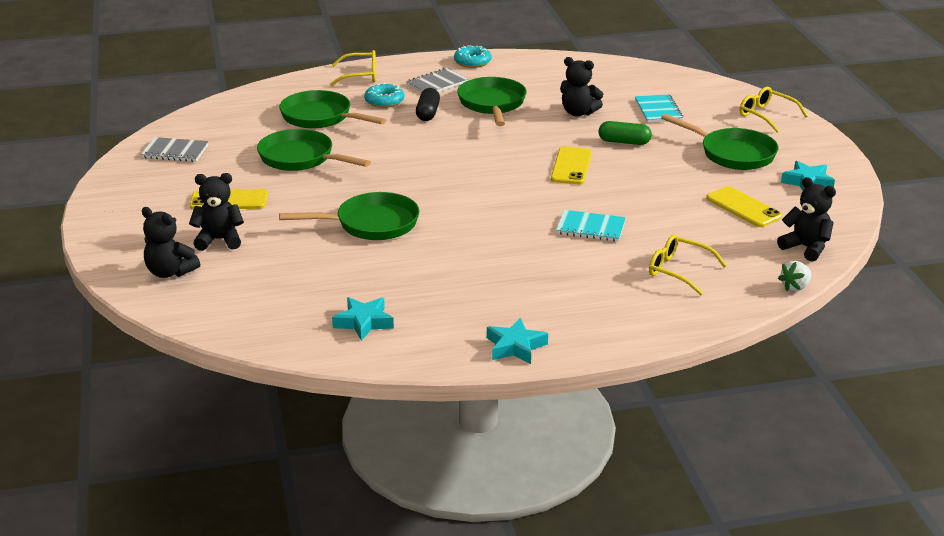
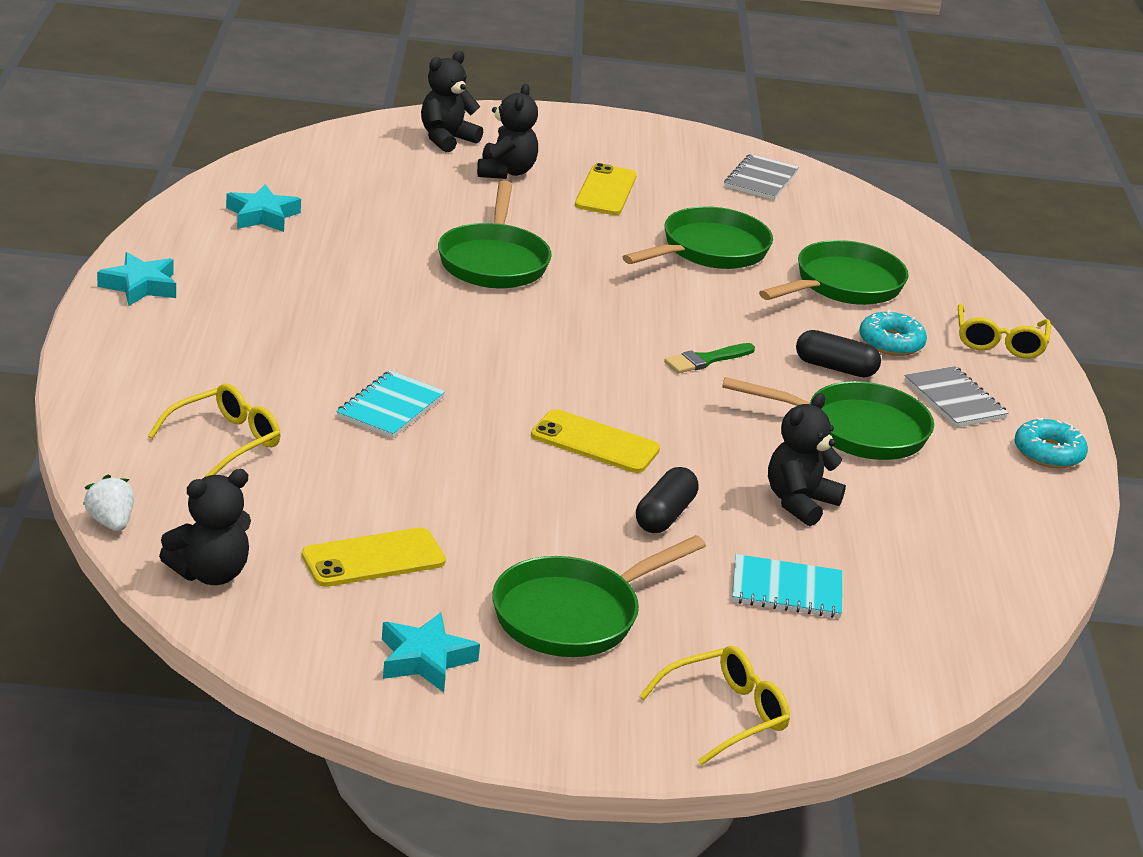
camera: 100 degrees right, 0 degrees up
green capsule [599,121,652,145] -> black capsule [636,467,699,533]
none -> green brush [664,343,755,373]

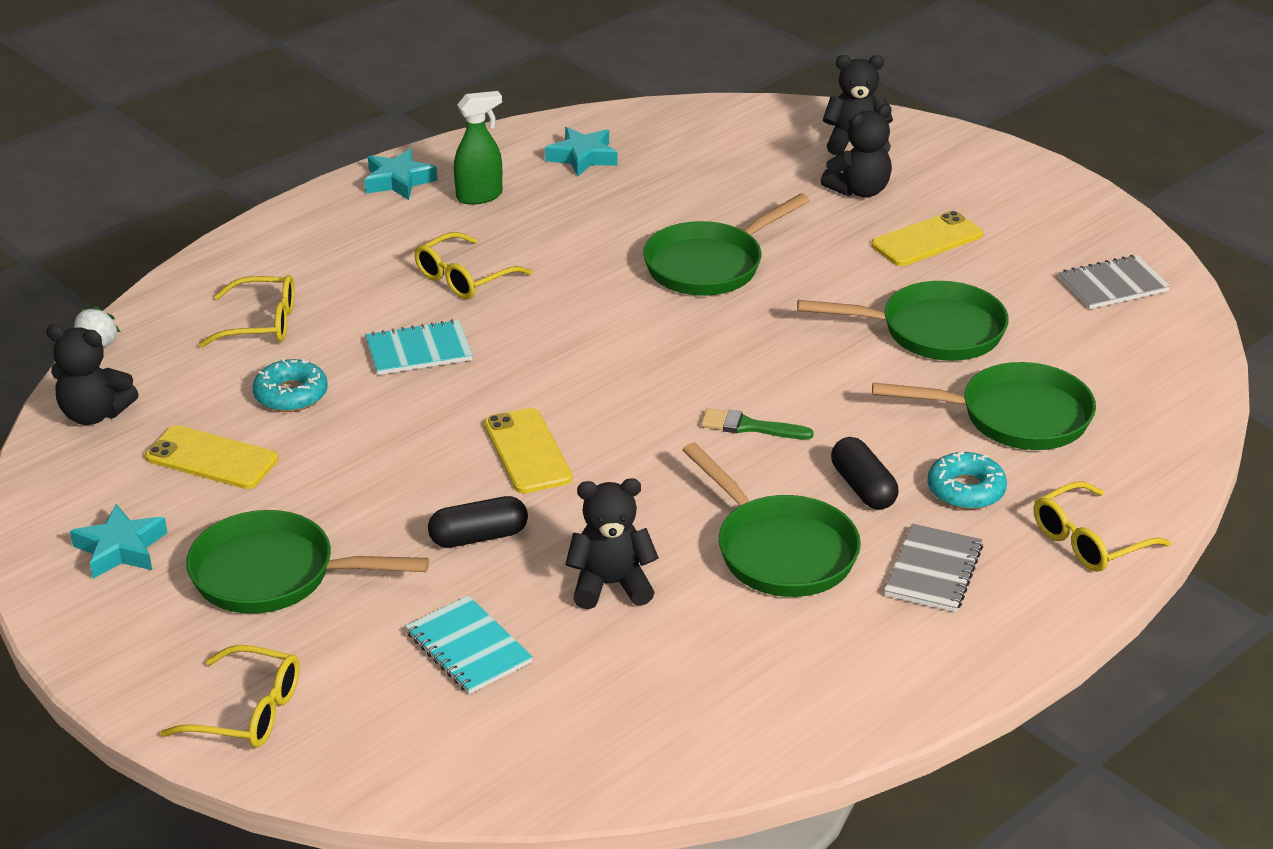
camera: 50 degrees right, 5 degrees up
turquoise donut [1015,418,1088,468] -> turquoise donut moved to [253,358,328,412]
none -> yellow glasses [414,232,532,299]
none -> green spray bottle [454,91,502,205]

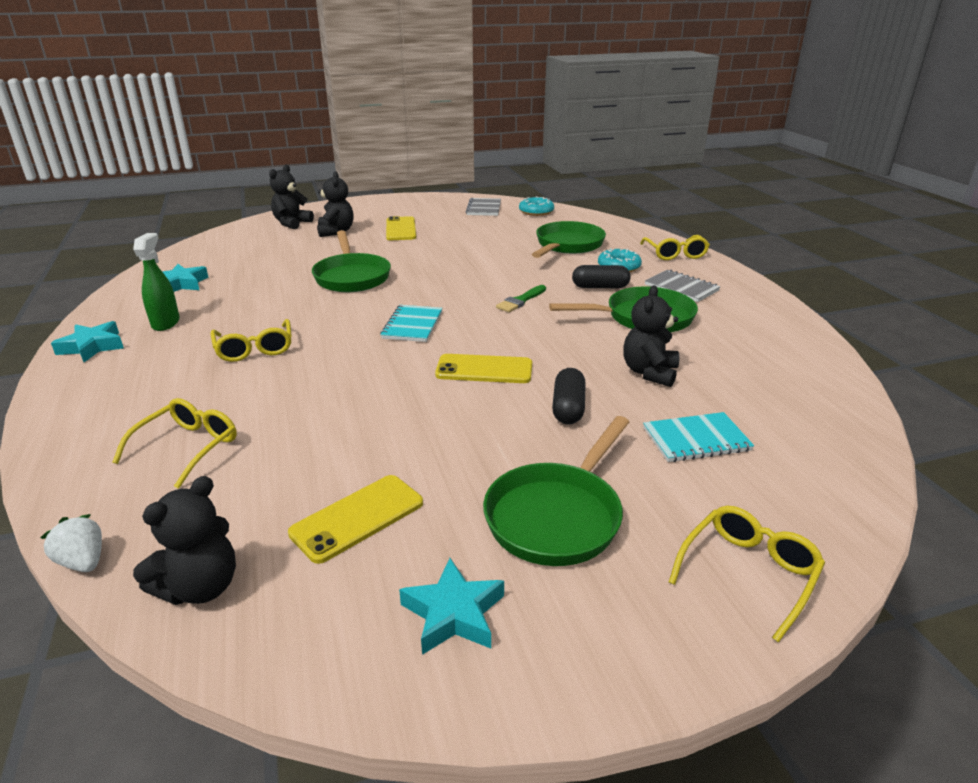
camera: 65 degrees left, 5 degrees down
turquoise donut [253,358,328,412] -> turquoise donut moved to [519,197,554,216]
turquoise notebook [365,319,473,375] -> turquoise notebook moved to [380,305,442,342]
green pan [797,281,1009,361] -> none

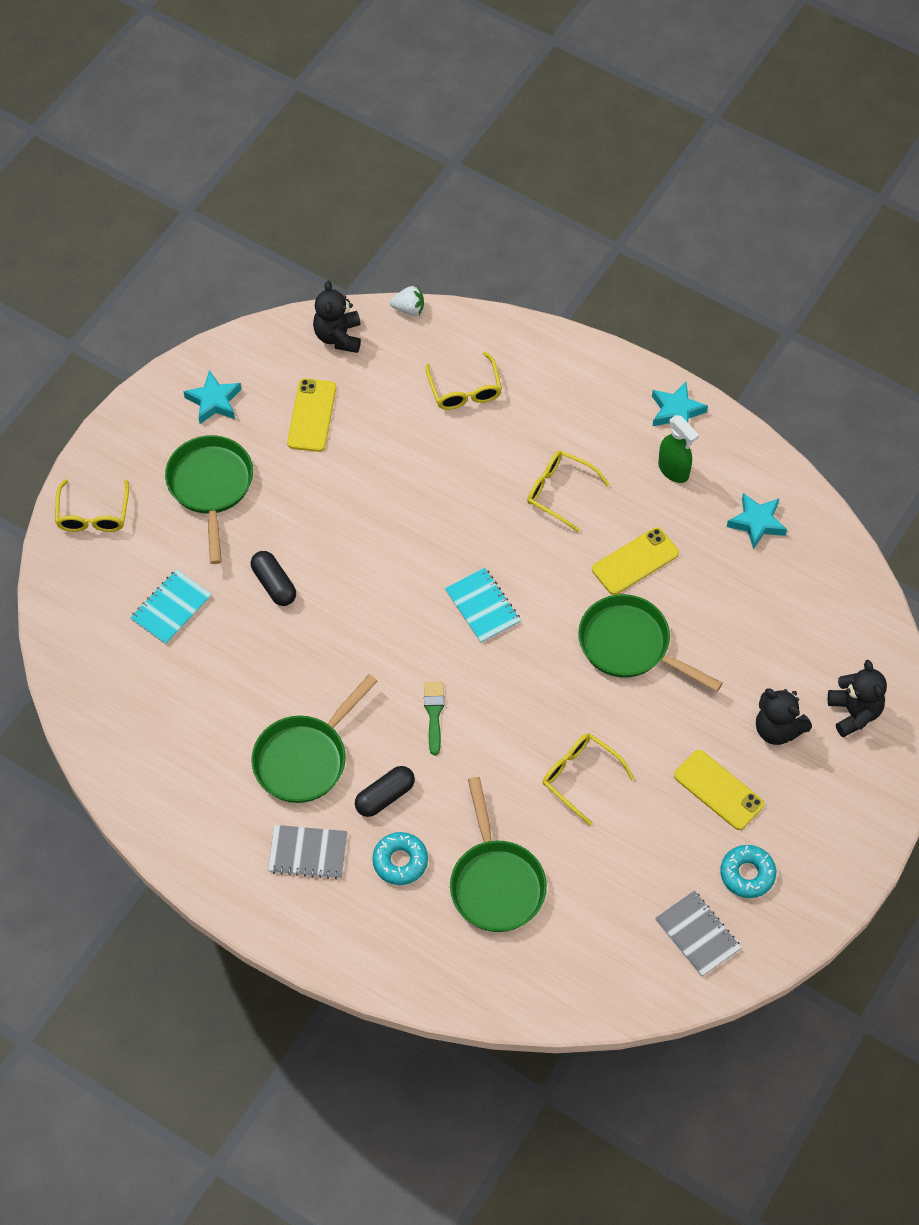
camera: 140 degrees right, 30 degrees up
yellow phone [435,354,532,383] -> yellow phone moved to [592,527,679,595]
turquoise donut [519,197,554,216] -> turquoise donut moved to [720,845,776,898]
black teddy bear [623,285,680,387] -> none
yellow glasses [640,235,710,260] -> yellow glasses moved to [543,734,635,826]

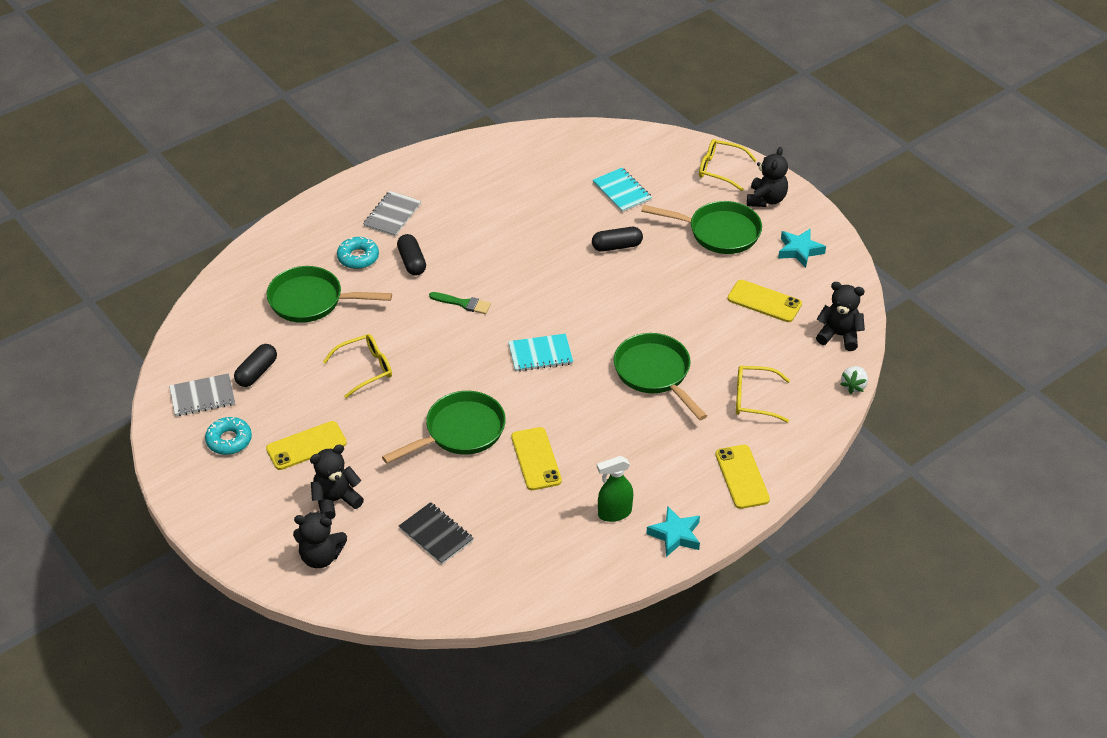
camera: 110 degrees right, 15 degrees down
green pan [251,674,377,803] -> green pan moved to [614,333,707,420]
yellow glasses [527,451,610,532] -> none
turquoise star [727,493,787,550] -> none
none -> black capsule [234,344,277,387]
none -> black notebook [399,502,474,564]
none -> yellow phone [715,445,770,509]
none -> black teddy bear [747,147,788,207]

